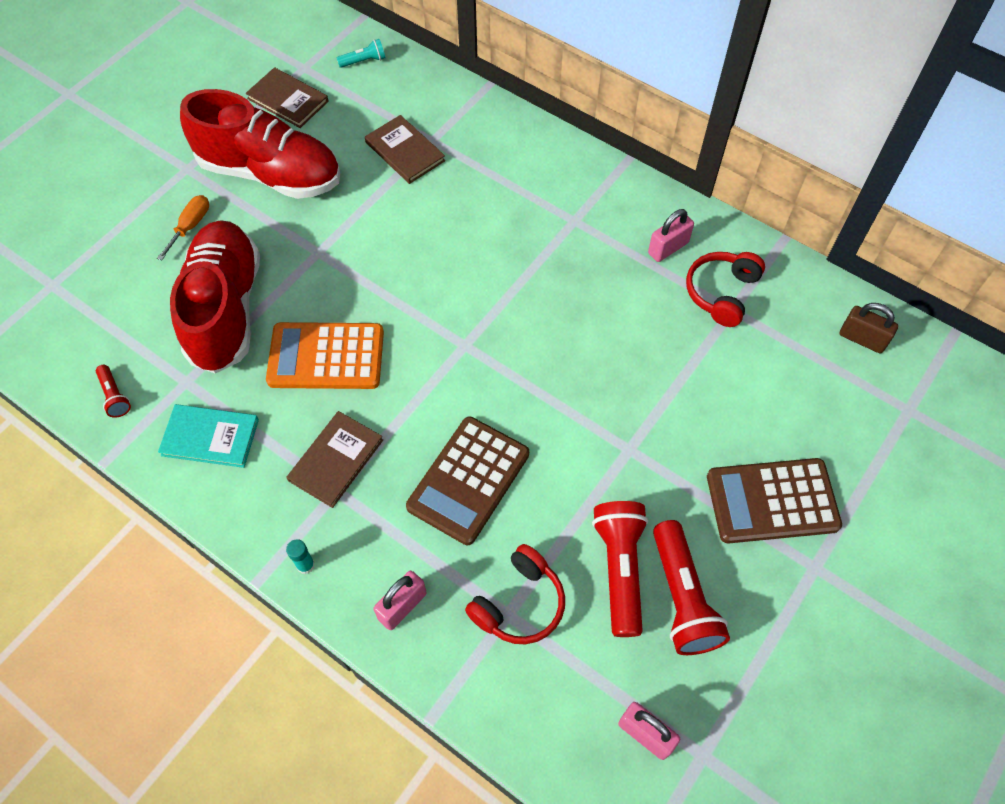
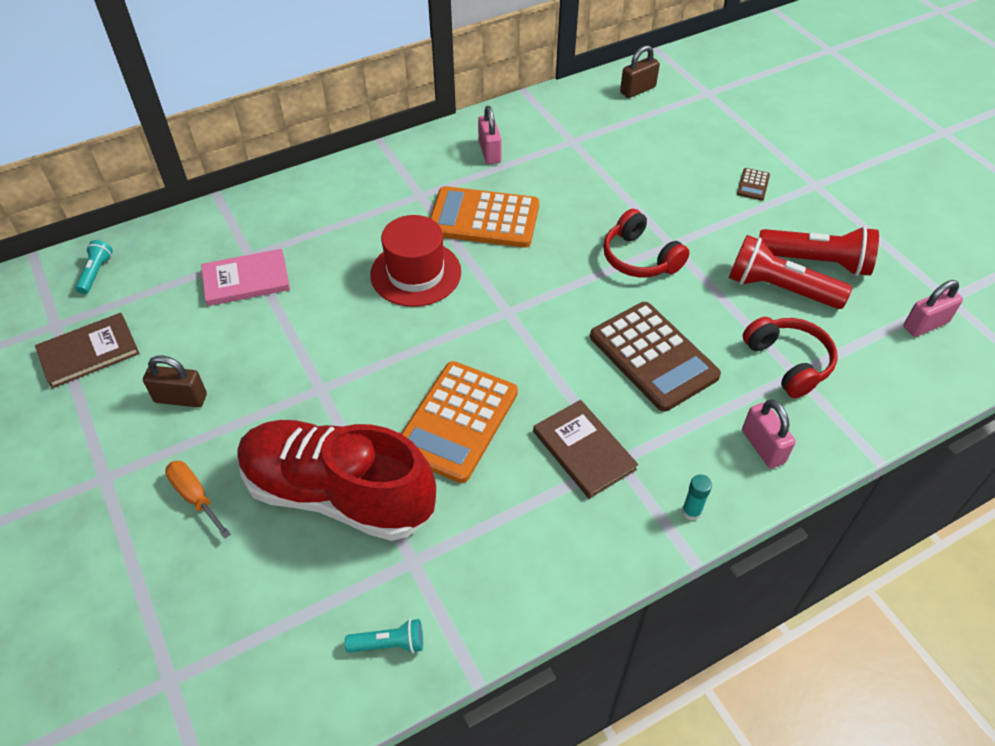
camera: 65 degrees left, 10 degrees down
red flashlight [96,365,131,418] -> turquoise flashlight [345,619,423,653]
turquoise book [158,404,259,468] -> none
red shoe [180,89,340,199] -> brown padlock [143,356,207,407]
brown book [365,115,445,184] -> pink book [201,249,290,306]
red headphones [686,252,765,327] -> red headphones moved to [603,209,690,277]
brown calculator [707,458,842,544] -> brown calculator [737,168,770,201], size x0.41
none -> red hat [370,215,461,307]
none -> orange calculator [430,186,539,248]

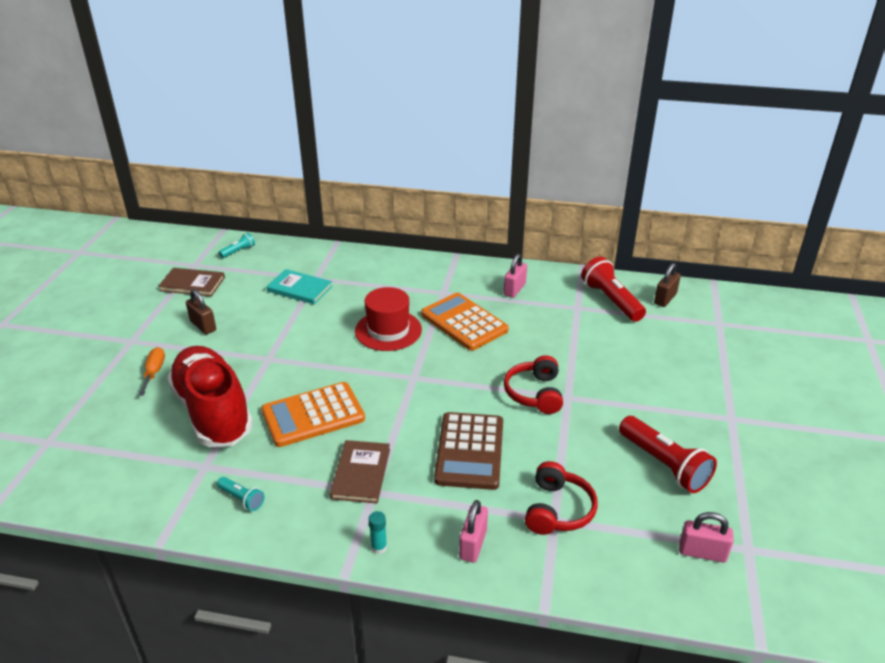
camera: 40 degrees right, 15 degrees down
pink book [201,249,290,306] -> turquoise book [266,269,333,304]
turquoise flashlight [345,619,423,653] -> turquoise flashlight moved to [217,477,265,511]
brown padlock [620,45,660,98] -> brown padlock turned 60 degrees counterclockwise [654,263,681,307]
red flashlight [729,235,852,309] -> red flashlight moved to [581,257,646,322]
brown calculator [737,168,770,201] -> none

